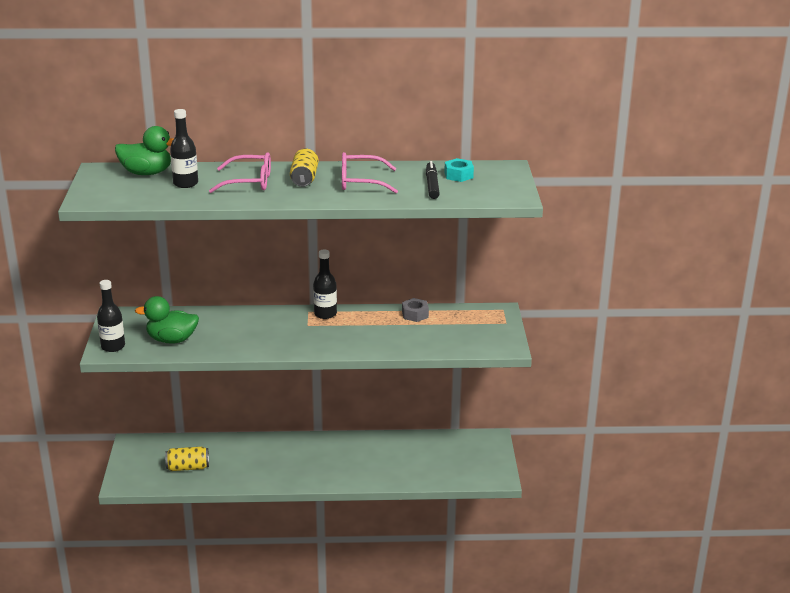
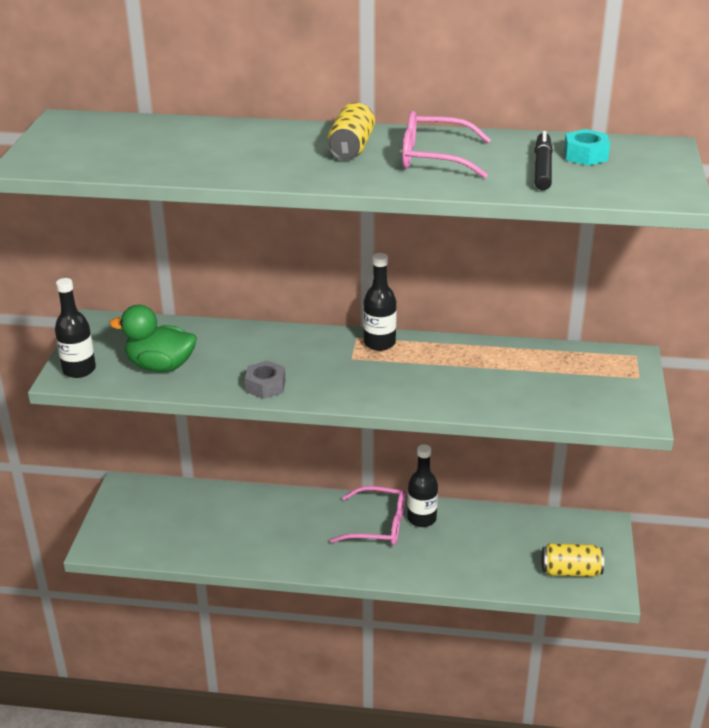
camera: 10 degrees right, 5 degrees up
green duck [115,126,174,175] -> none
yellow can [165,447,209,471] -> yellow can moved to [542,543,604,577]
black bottle [170,109,198,188] -> black bottle moved to [407,444,438,527]
pink glasses [209,152,271,193] -> pink glasses moved to [330,486,406,546]
grey nut [402,298,429,322] -> grey nut moved to [245,361,285,399]

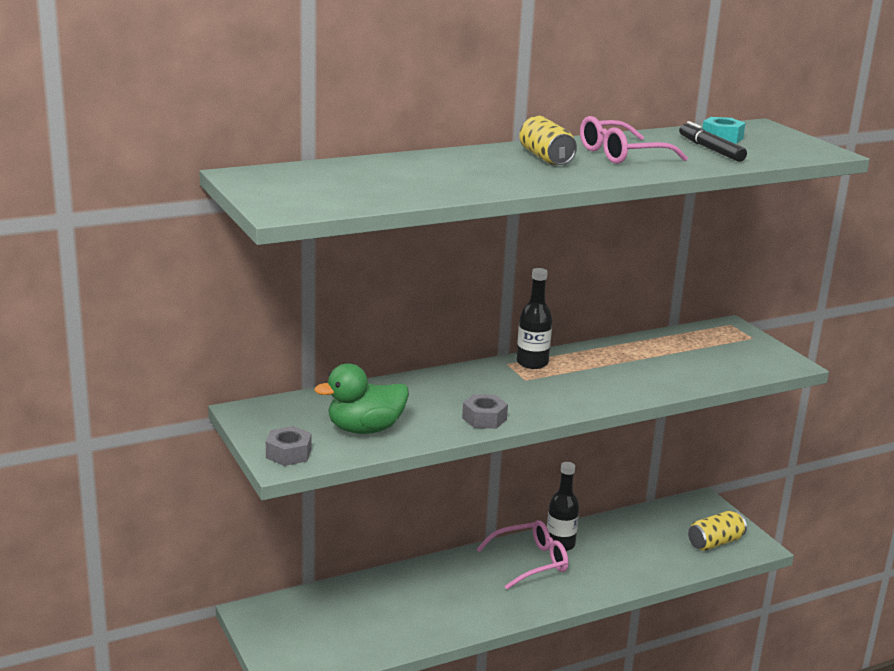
camera: 35 degrees left, 10 degrees down
black bottle [55,278,96,378] -> grey nut [266,426,312,466]

